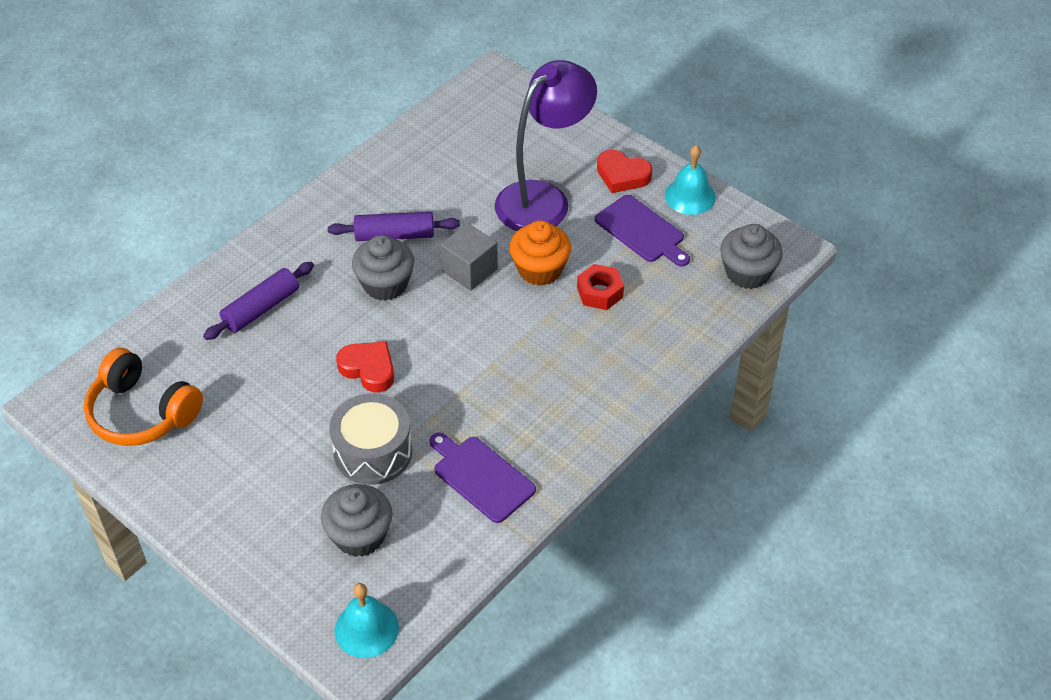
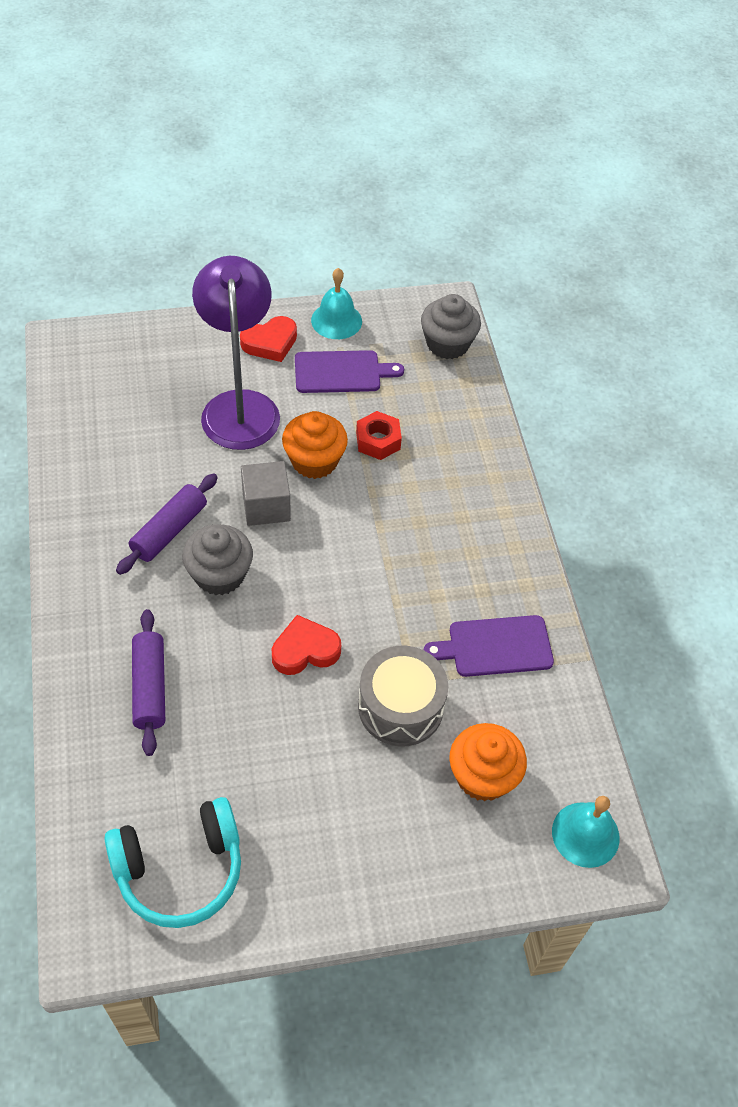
camera: 55 degrees left, 5 degrees up
orange headphones [84,348,203,446] -> turquoise headphones [104,797,241,928]
grey cupcake [321,484,392,557] -> orange cupcake [449,723,527,801]

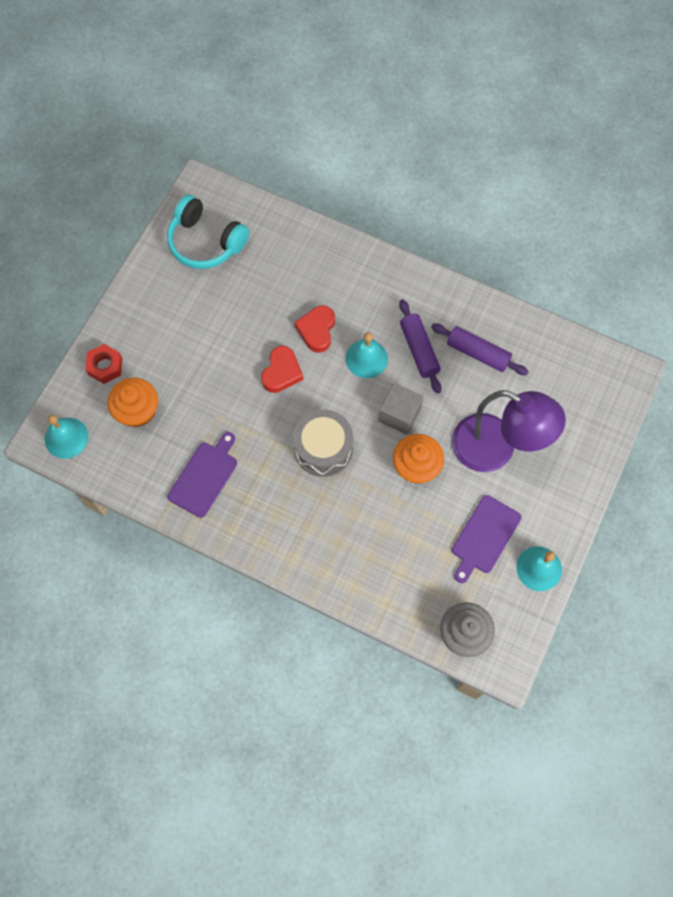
camera: 130 degrees right, 15 degrees up
turquoise headphones [104,797,241,928] -> turquoise headphones turned 75 degrees counterclockwise [167,195,249,269]
purple rolling pin [132,609,165,756] -> purple rolling pin moved to [431,323,529,375]
grey cupcake [182,524,253,595] -> turquoise bell [346,332,388,378]
red heart [240,316,297,362] -> red heart moved to [295,306,335,352]
red nut [356,411,402,460] -> red nut moved to [85,344,123,384]
grey drum [358,646,448,747] -> grey drum moved to [293,409,353,477]

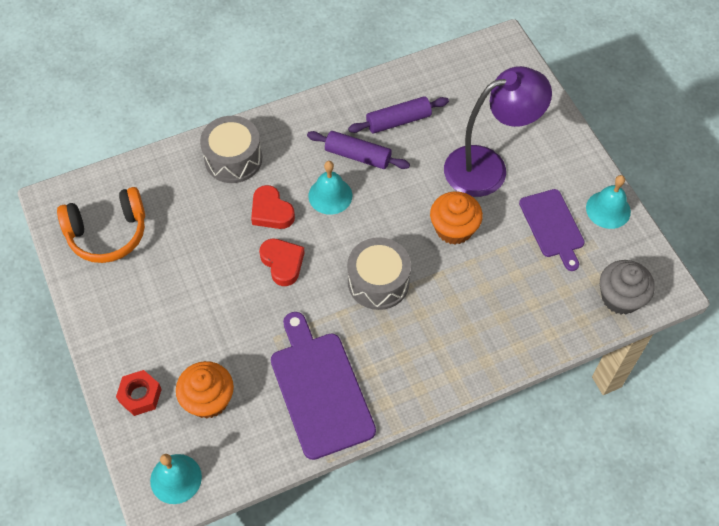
camera: 50 degrees left, 10 degrees down
turquoise headphones [167,195,249,269] -> orange headphones [57,187,145,263]
purple cutting board [167,432,237,518] -> purple cutting board [271,312,376,460], size x1.54
grey cube [378,383,423,435] -> none
none -> grey drum [200,116,262,183]

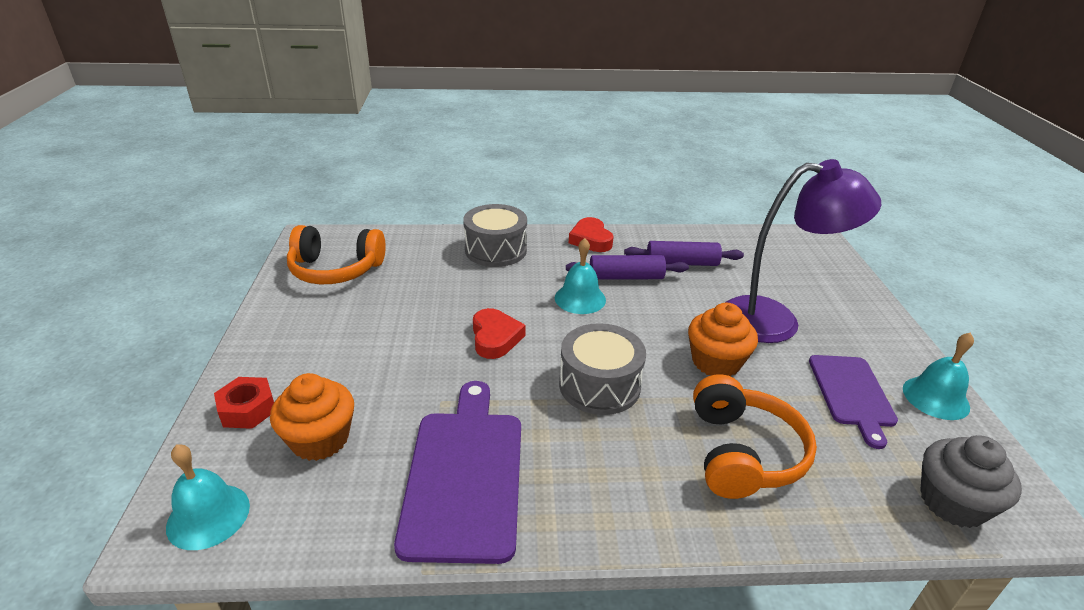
camera: 20 degrees right, 25 degrees down
red heart [251,185,295,229] -> red heart moved to [569,217,614,252]
purple rolling pin [307,131,410,169] -> purple rolling pin turned 45 degrees counterclockwise [566,255,689,280]
none -> orange headphones [693,374,817,499]

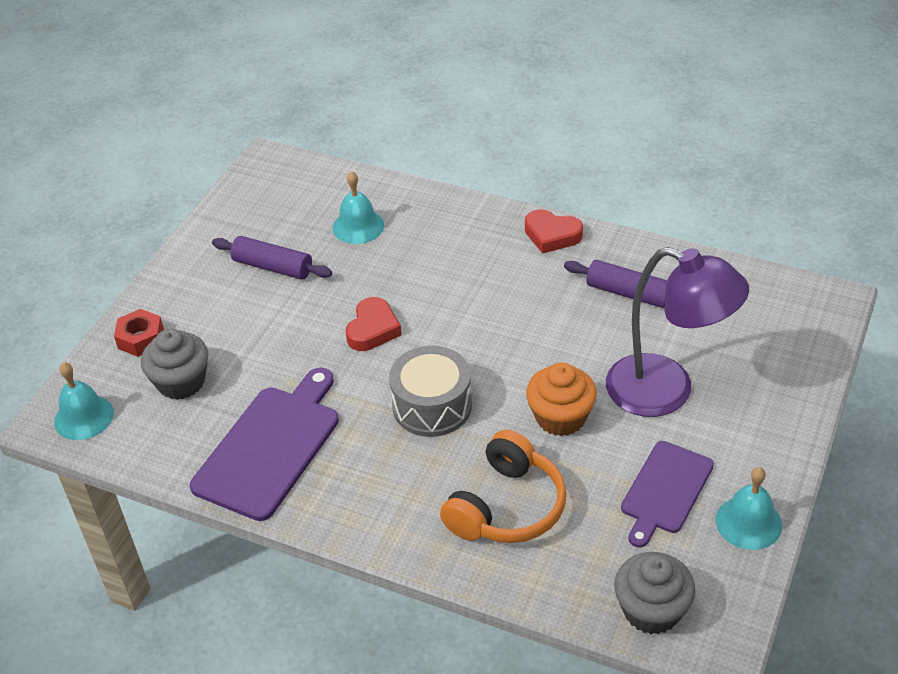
camera: 30 degrees right, 10 degrees up
orange cupcake [270,373,354,461] -> grey cupcake [141,329,208,400]
orange headphones [287,225,386,284] -> none
grey drum [463,204,527,267] -> none
turquoise bell [555,238,606,314] -> turquoise bell moved to [333,171,384,244]
purple rolling pin [566,255,689,280] -> purple rolling pin moved to [212,236,332,280]
red heart [569,217,614,252] -> red heart turned 75 degrees counterclockwise [525,209,583,254]

